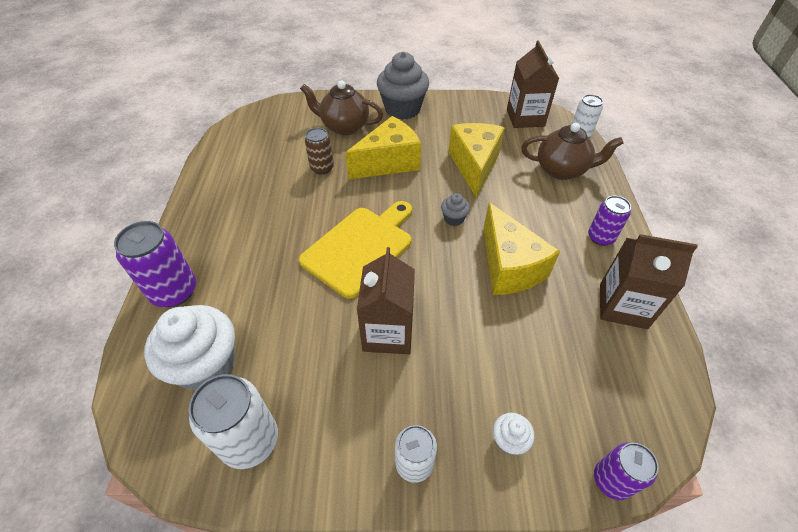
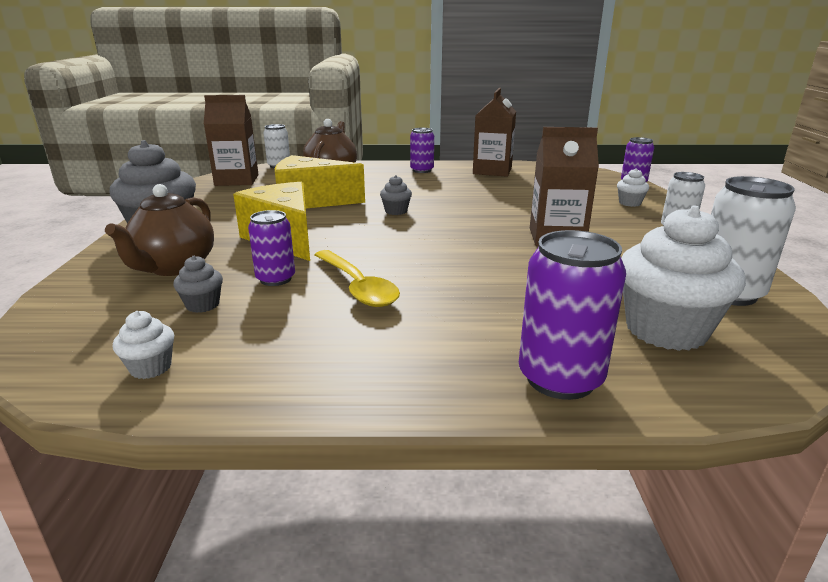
camera: 90 degrees left, 25 degrees down
yellow cutting board [299,201,412,299] -> none
brown can [305,128,334,175] -> purple can [248,210,295,286]
yellow cheese [483,203,560,295] -> none
none -> white cupcake [113,311,174,379]
none -> grey cupcake [173,256,223,313]
none -> yellow spoon [315,250,400,307]

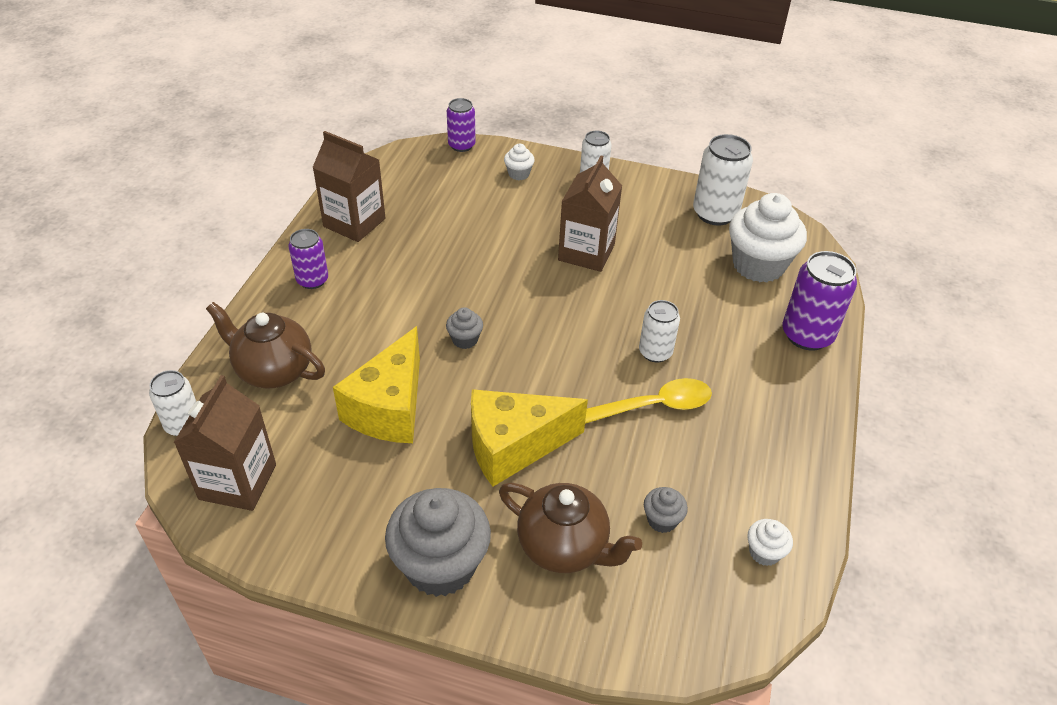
camera: 75 degrees left, 20 degrees up
purple can [248,210,295,286] -> none
none -> white can [639,300,680,362]

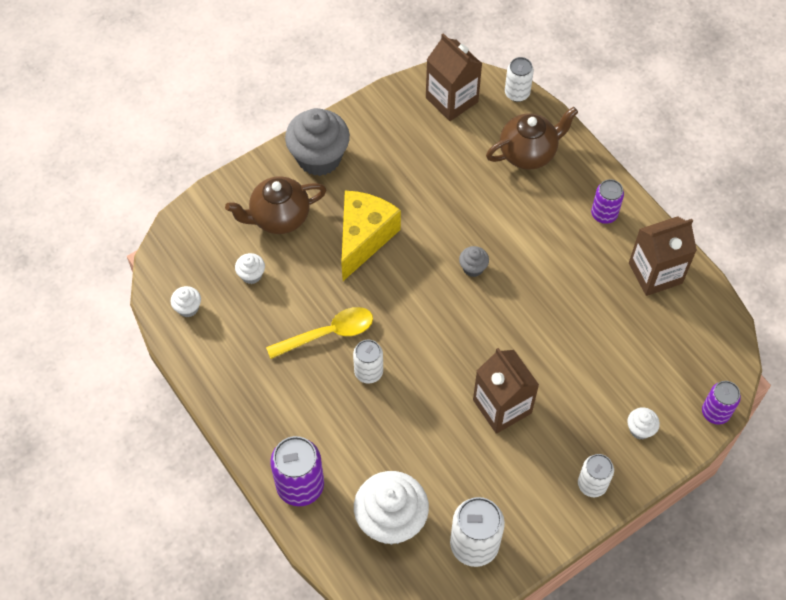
camera: 130 degrees right, 15 degrees up
yellow cheese [333,326,420,443] -> none
yellow spoon [585,378,712,424] -> yellow spoon turned 135 degrees counterclockwise [266,307,373,359]
grey cupcake [644,487,688,533] -> white cupcake [235,253,265,284]

